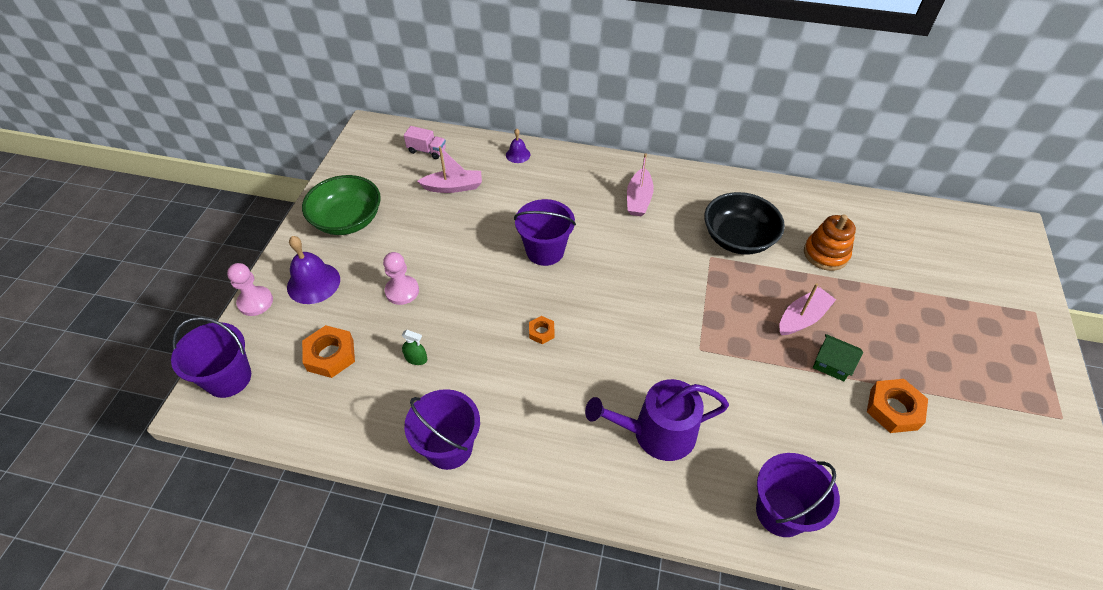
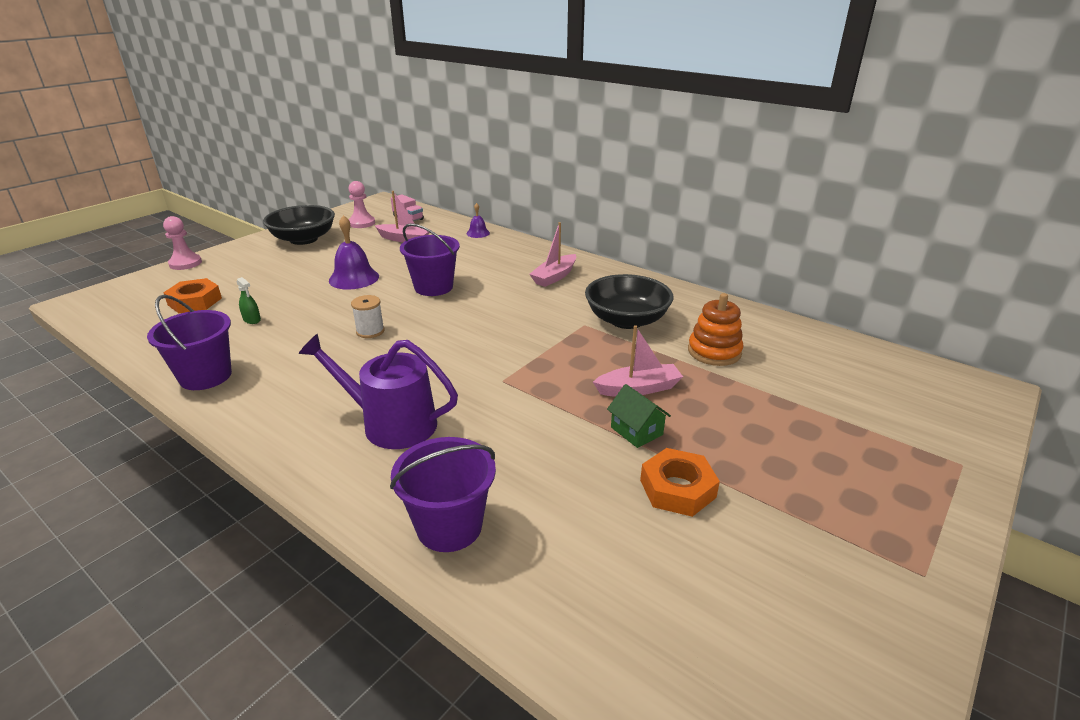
camera: 25 degrees right, 20 degrees down
purple bucket [171,317,251,398] -> none
purple bell [287,236,340,304] -> purple bell moved to [329,215,379,290]
green bowl [302,175,381,235] -> black bowl [263,205,335,245]
pink pawn [383,252,419,305] -> pink pawn moved to [349,181,375,228]
orange nut [529,316,555,344] -> white spool [351,295,385,338]

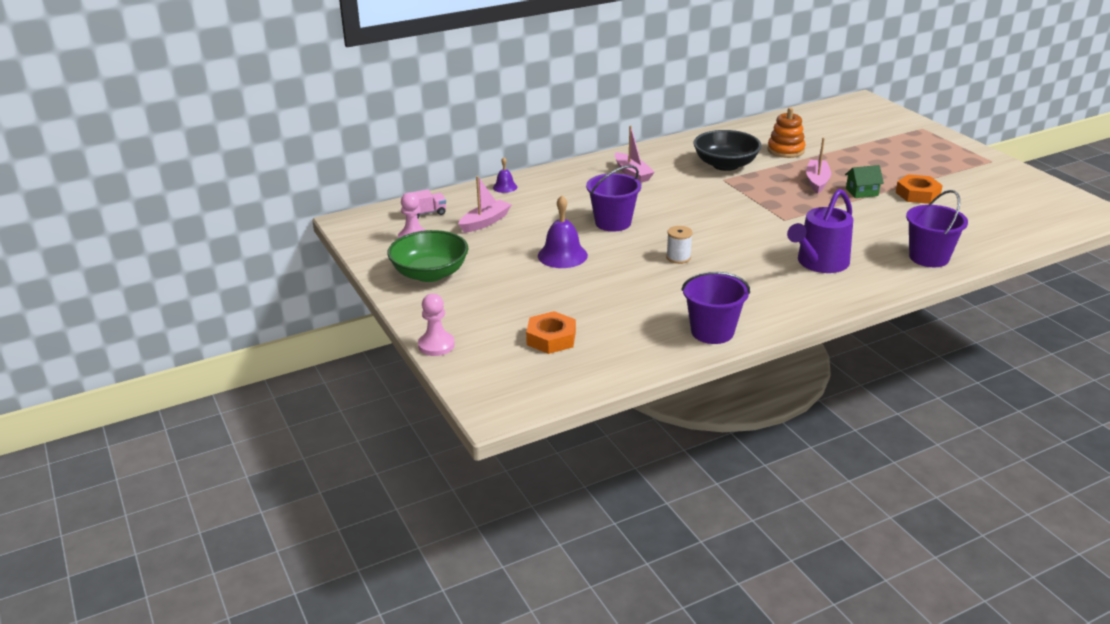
camera: 65 degrees left, 0 degrees up
green spray bottle [237,277,261,324] -> none
black bowl [263,205,335,245] -> green bowl [387,230,468,282]

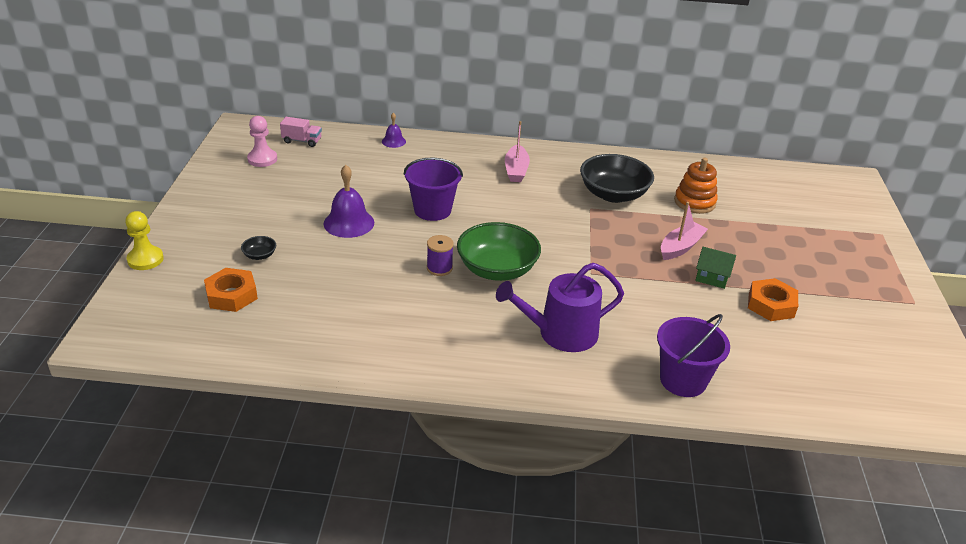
camera: 30 degrees right, 5 degrees up
green bowl [387,230,468,282] -> green bowl moved to [457,222,541,281]
pink pawn [418,294,455,356] -> yellow pawn [125,211,164,270]
pink boat [458,176,512,233] -> none
white spool [666,226,693,264] -> purple spool [427,235,454,276]
purple bucket [681,272,750,344] -> none
none -> black bowl [241,236,276,260]

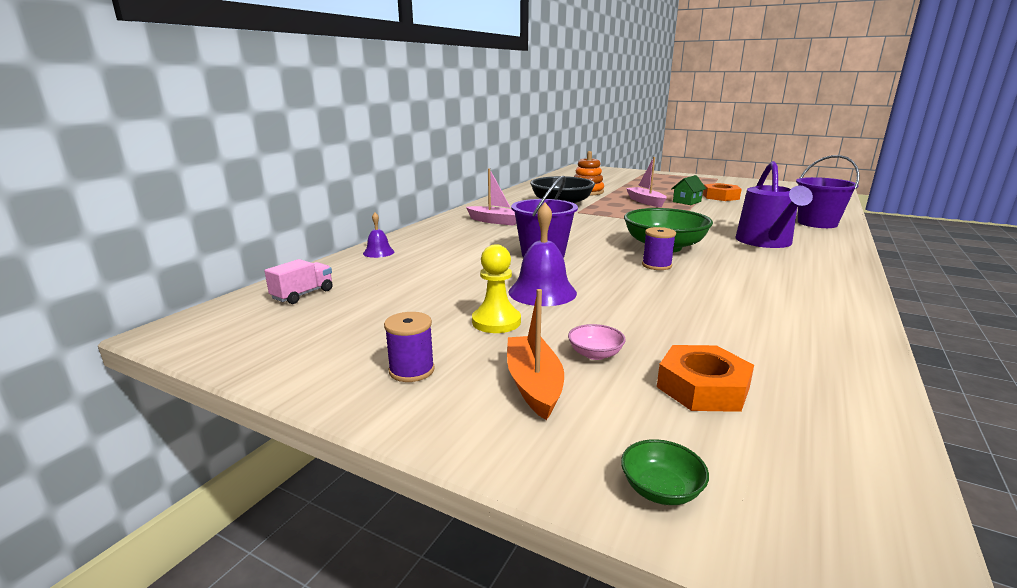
camera: 65 degrees left, 15 degrees down
yellow pawn [125,211,164,270] -> yellow pawn moved to [472,244,521,333]
black bowl [241,236,276,260] -> pink bowl [568,324,626,360]
pink pawn [247,116,277,167] -> none
none -> purple spool [384,312,435,382]
none -> orange boat [507,289,564,420]
none -> green bowl [621,439,709,505]

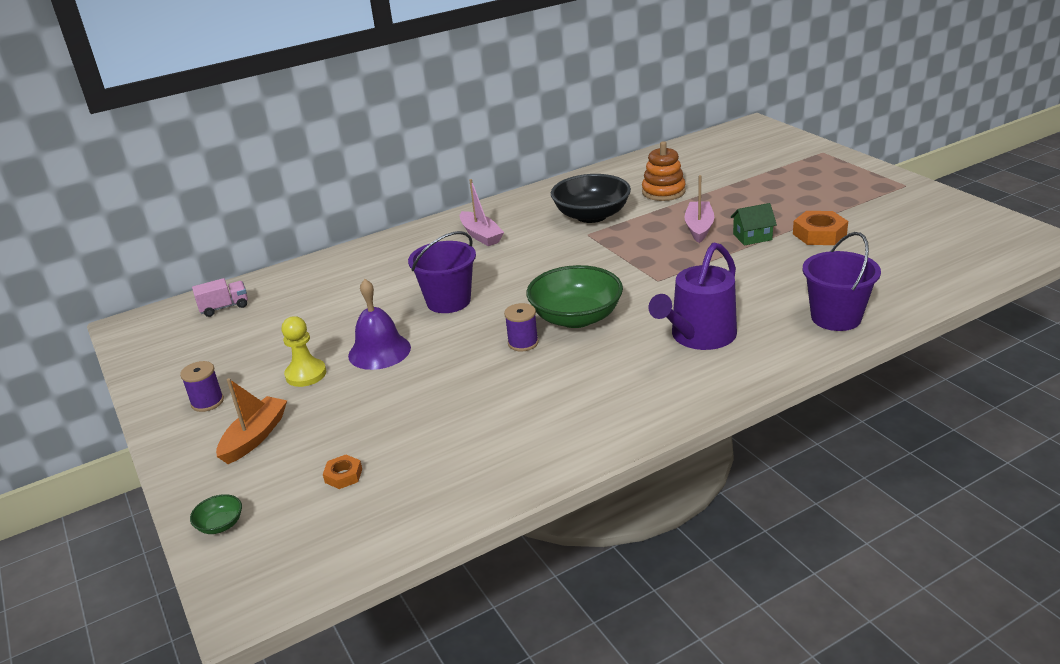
camera: 35 degrees right, 10 degrees up
purple bell [363,213,395,258] -> none
pink bowl [568,324,626,360] -> none
orange nut [657,345,754,412] -> orange nut [323,455,362,489], size x0.55

